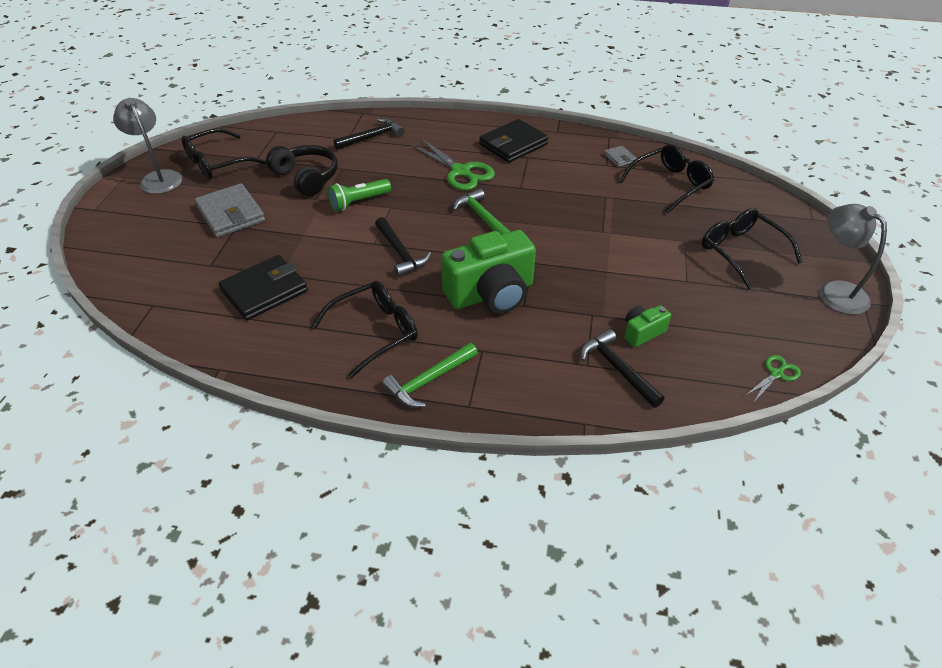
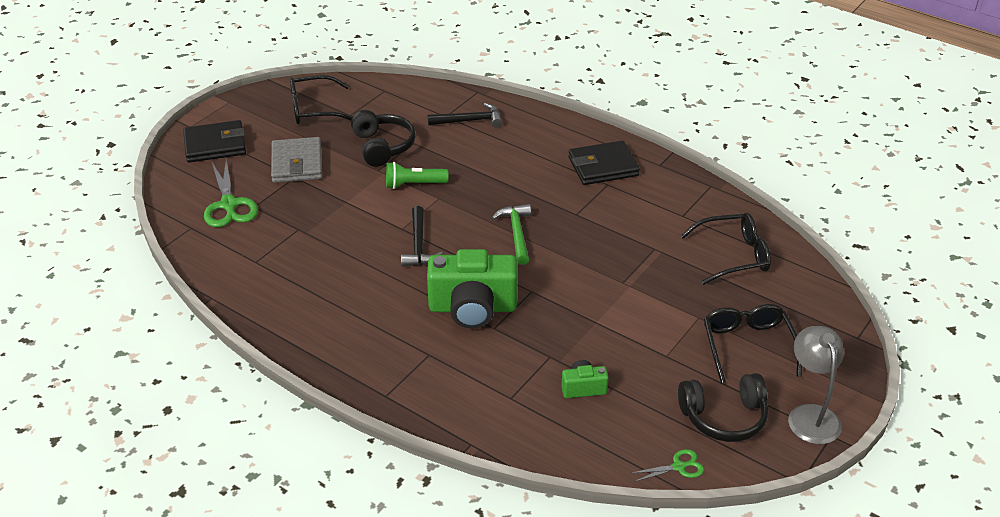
camera: 25 degrees right, 5 degrees down
grey lamp [113,98,182,194] -> none
black wallet [219,255,308,320] -> black wallet moved to [183,120,246,163]
black glasses [311,281,418,378] -> none
green hammer [382,342,478,408] -> none
green scissors [411,139,495,191] -> green scissors moved to [204,159,258,227]
black hammer [580,329,665,408] -> none
grey wallet [604,146,637,167] -> none
none -> black headphones [678,373,768,442]

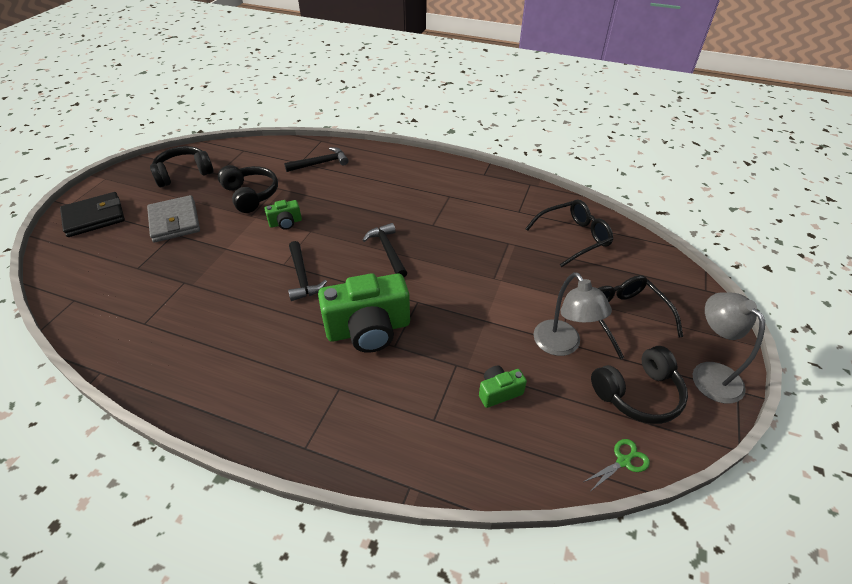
camera: 15 degrees left, 5 degrees up
green scissors [204,159,258,227] -> none
black glasses [290,75,352,125] -> black headphones [150,146,214,187]
green flashlight [386,162,449,189] -> green camera [265,200,302,230]
green hammer [492,204,531,265] -> black hammer [363,223,407,277]
black wallet [568,141,640,185] -> none
none -> grey lamp [533,272,612,356]

